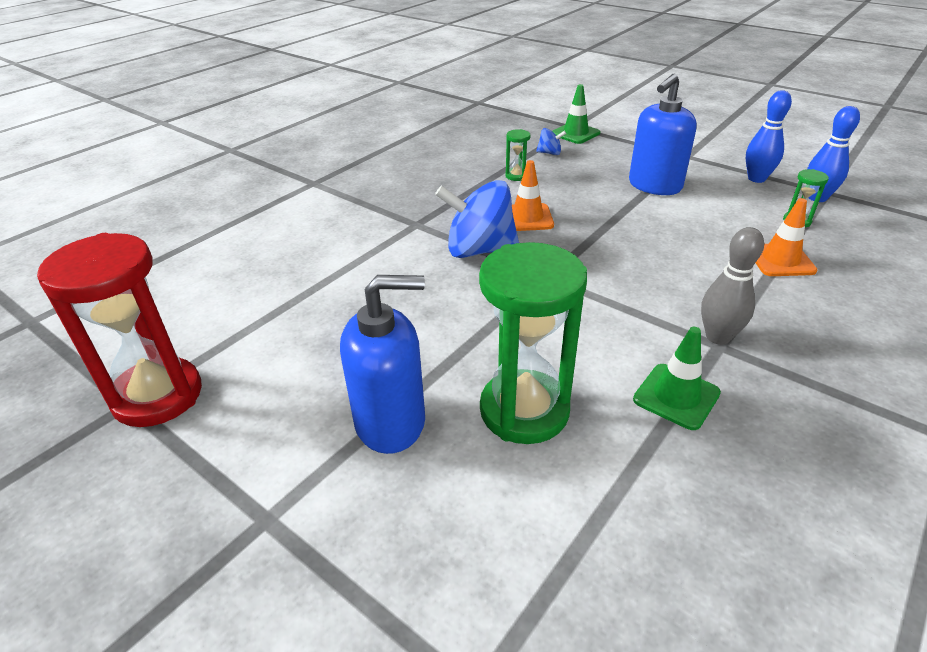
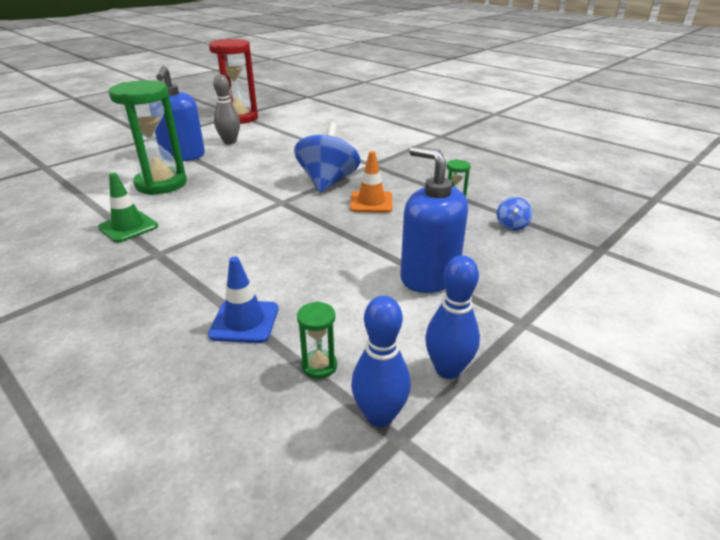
camera: 95 degrees right, 5 degrees down
green traffic cone [552,84,601,144] -> none
grey bowling pin [701,227,764,345] -> grey bowling pin moved to [213,74,240,144]
orange traffic cone [756,198,818,276] -> blue traffic cone [208,256,278,343]

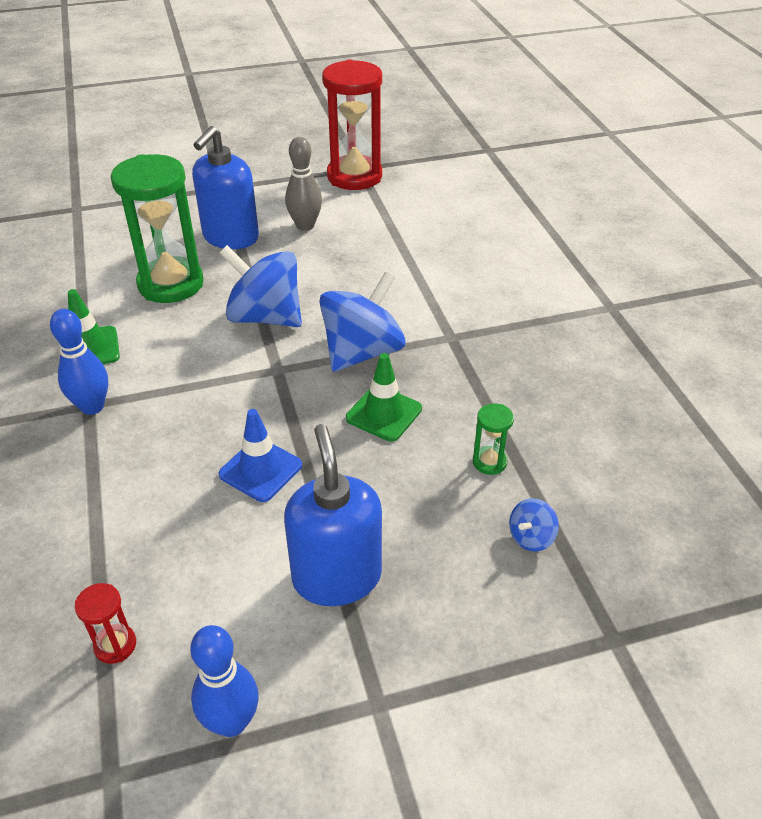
camera: 30 degrees right, 10 degrees up
blue traffic cone [208,256,278,343] -> blue traffic cone moved to [218,409,302,502]
green hourglass [297,301,337,379] -> red hourglass [75,583,136,664]
orange traffic cone [350,151,393,213] -> green traffic cone [346,353,422,442]
blue bowling pin [351,296,411,427] -> blue bowling pin moved to [50,309,108,415]
none -> blue spinning top [220,245,302,327]

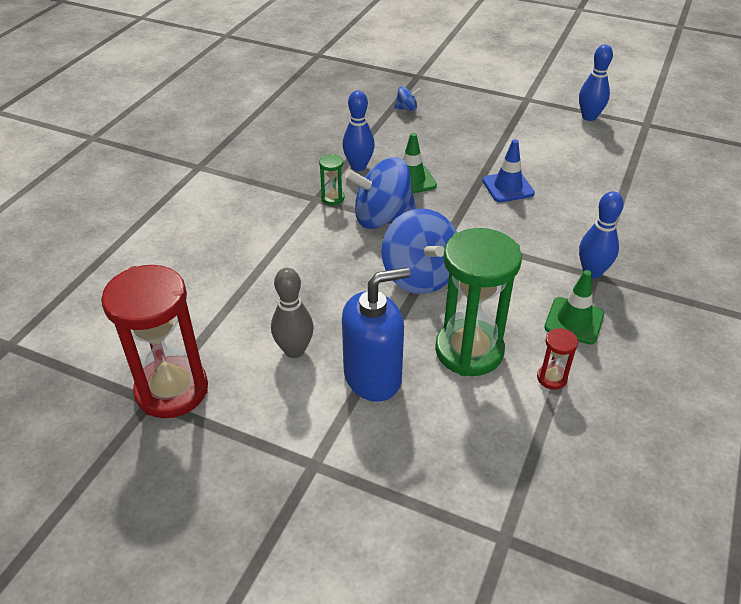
camera: 140 degrees left, 0 degrees up
red hourglass [75,583,136,664] -> red hourglass moved to [537,328,578,390]
blue soap dispenser [284,424,382,606] -> none
green hourglass [473,403,514,475] -> green hourglass moved to [319,154,345,205]
none -> blue bowling pin [342,91,375,171]

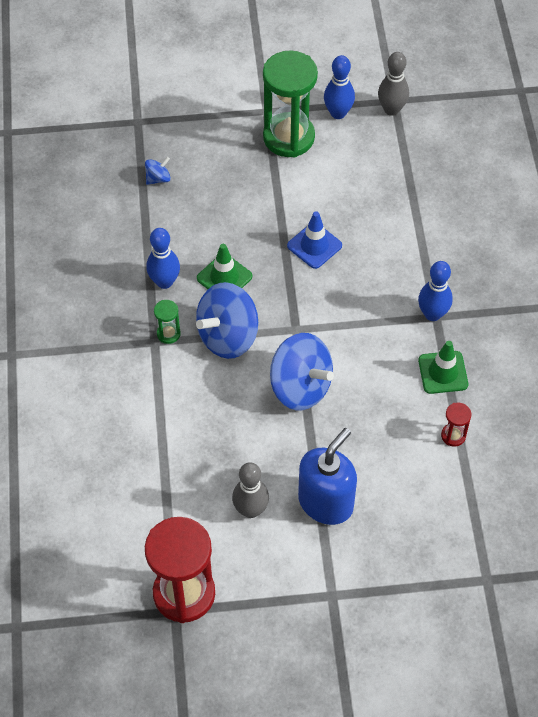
camera: 30 degrees left, 15 degrees up
green hourglass [435,228,522,376] -> green hourglass moved to [263,50,318,158]
none -> grey bowling pin [378,52,409,116]

